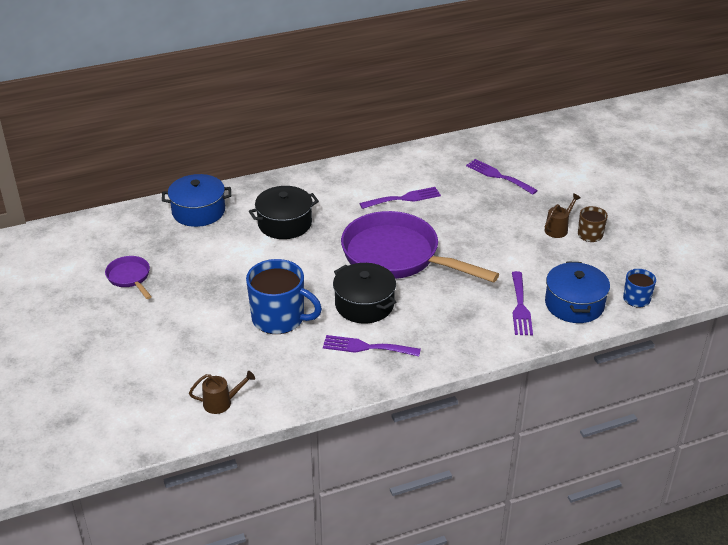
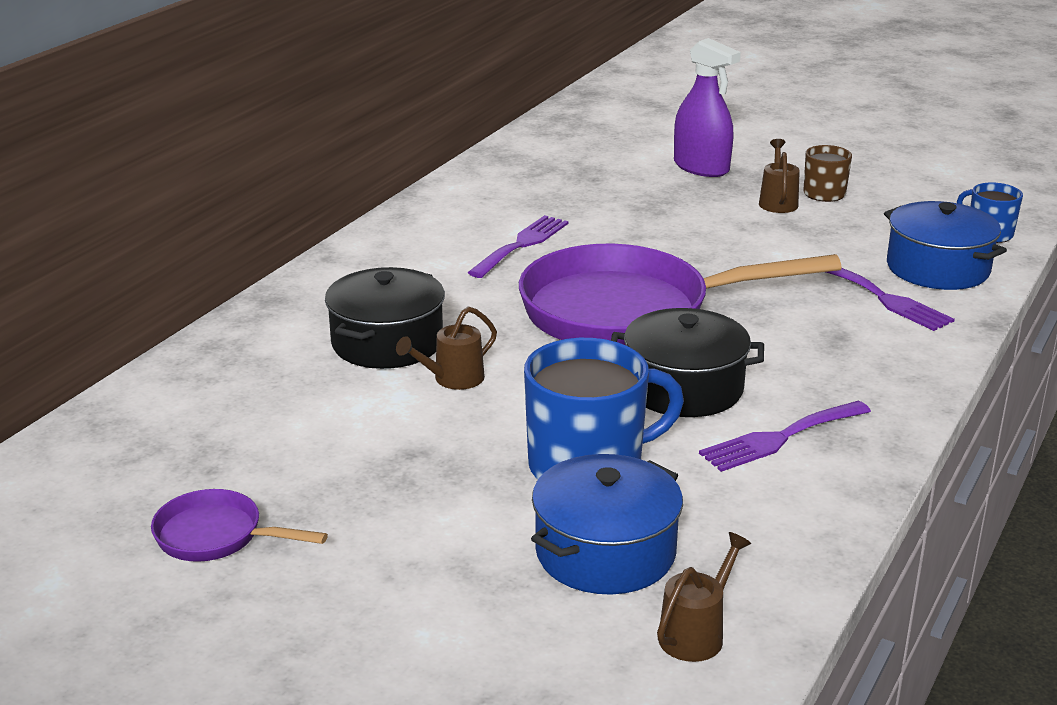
camera: 40 degrees left, 10 degrees down
blue pot [162,174,231,227] -> blue pot moved to [531,454,683,595]
purple fork [466,159,538,195] -> none
none -> brown watering can [396,306,497,390]
none -> purple spray bottle [674,38,741,177]

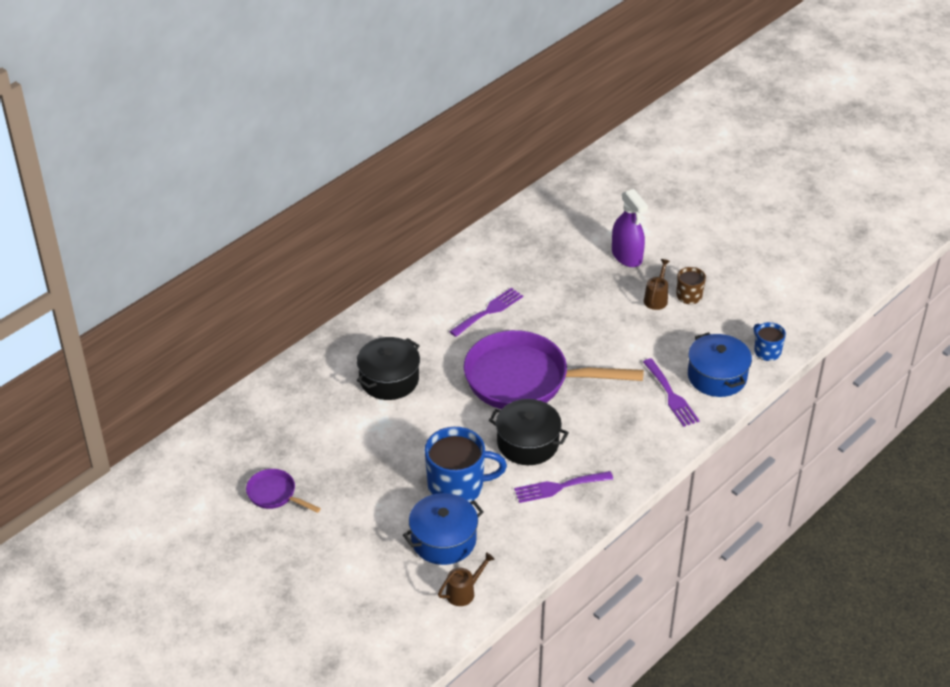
camera: 15 degrees right, 15 degrees up
brown watering can [396,306,497,390] -> none

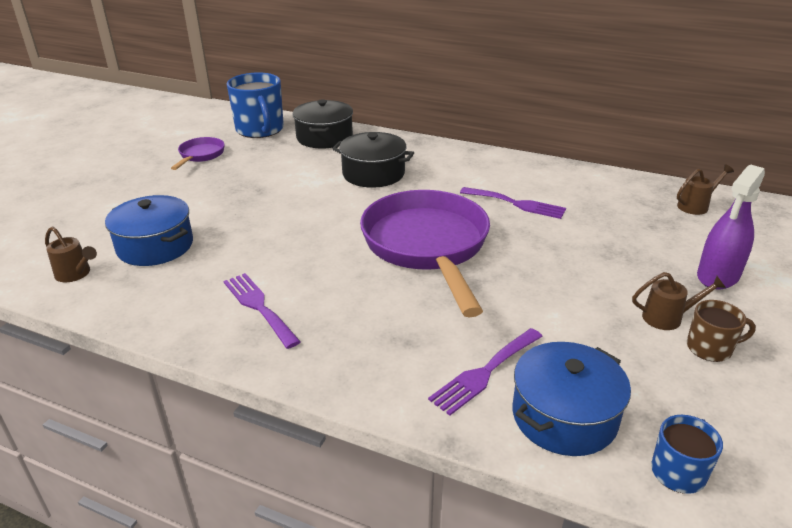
camera: 70 degrees right, 10 degrees down
blue mug [425,427,507,502] -> blue mug moved to [227,72,284,138]
black pot [489,399,569,465] -> black pot moved to [292,99,353,149]
none -> brown watering can [677,164,734,215]

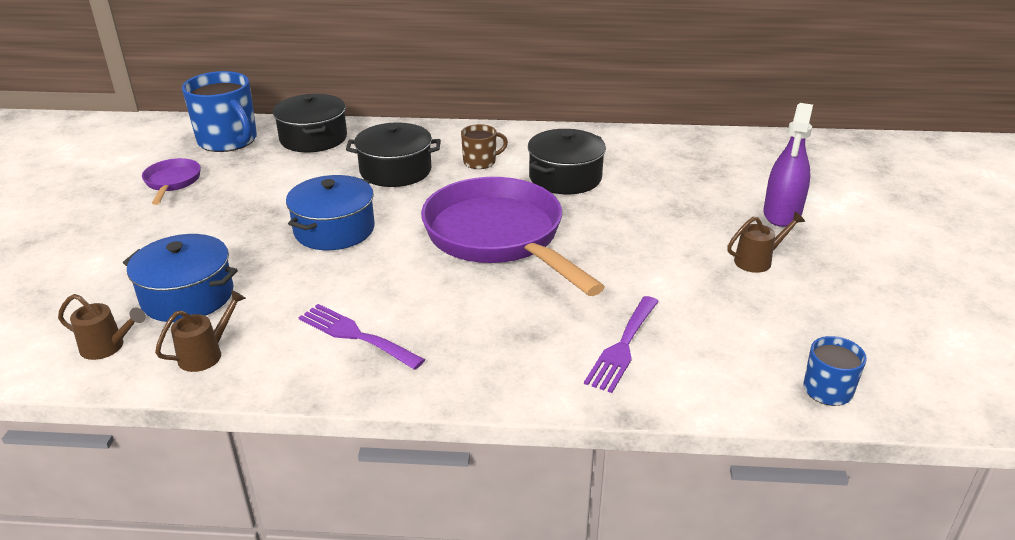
camera: 20 degrees left, 0 degrees up
purple fork [460,187,566,219] -> black pot [528,129,606,194]
blue pot [513,342,631,456] -> blue pot moved to [286,175,375,250]
brown watering can [677,164,734,215] -> brown watering can moved to [155,290,246,372]
brown mug [687,300,756,362] -> brown mug moved to [461,124,508,169]

